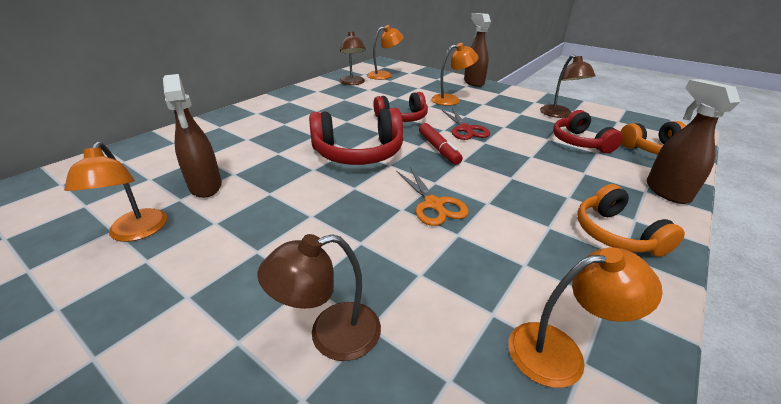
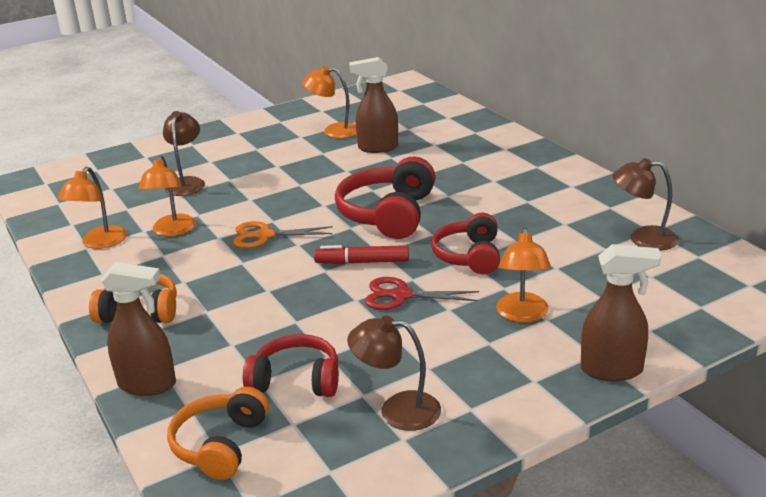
camera: 115 degrees right, 5 degrees down
orange lamp [367,25,404,80] -> orange lamp moved to [138,155,196,236]

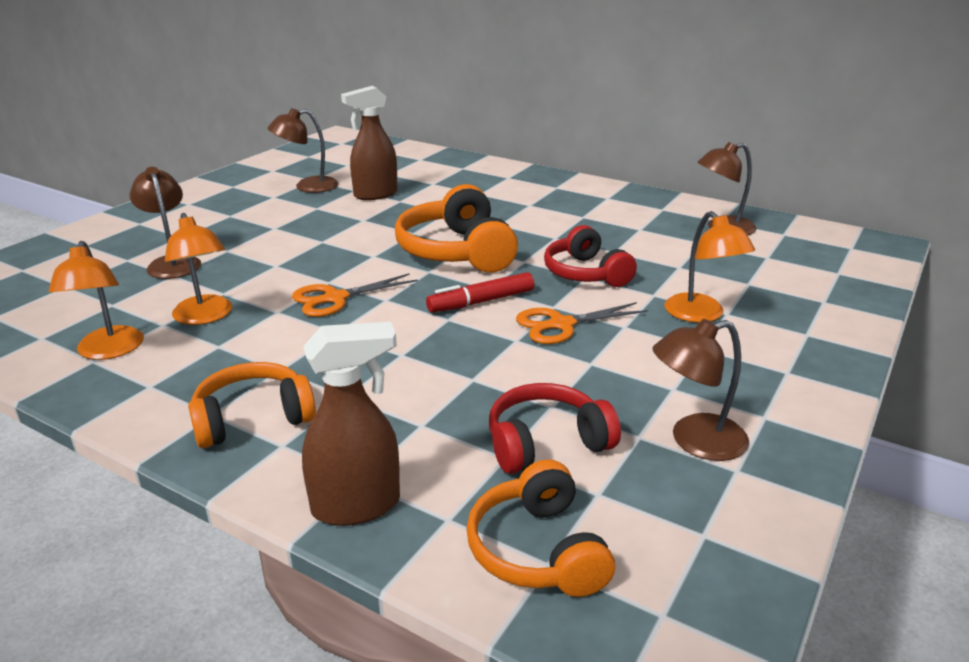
camera: 30 degrees left, 0 degrees up
orange lamp [302,66,356,138] -> brown lamp [268,108,339,193]
red headphones [335,156,435,239] -> orange headphones [395,184,518,272]
red scissors [365,277,479,310] -> orange scissors [516,302,648,344]
brown spray bottle [581,244,661,381] -> none

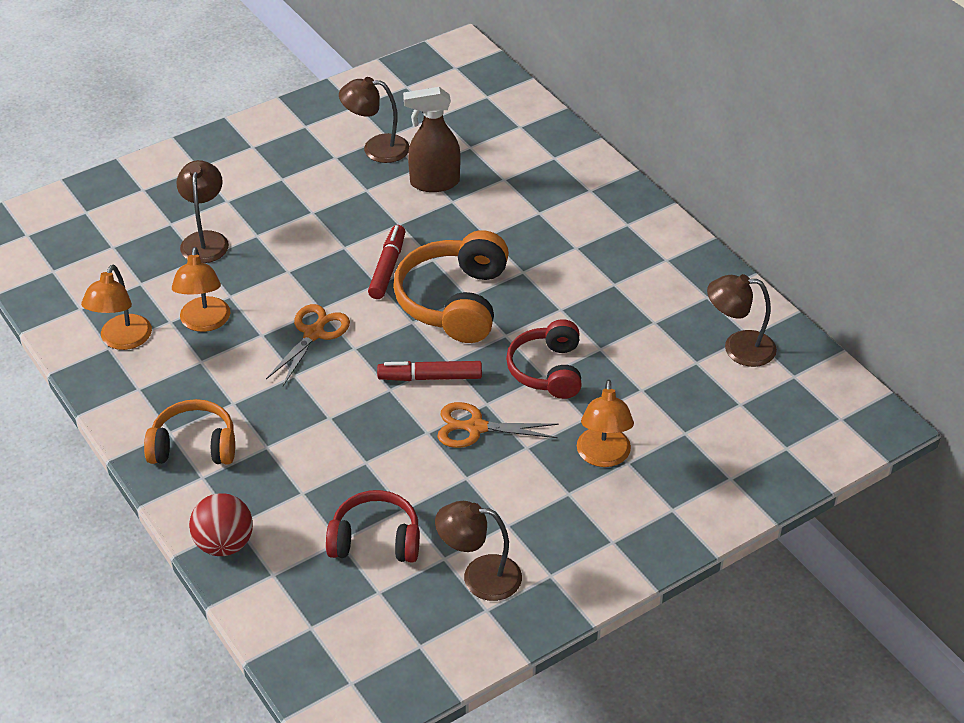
camera: 25 degrees right, 15 degrees up
orange scissors [292,273,418,317] -> orange scissors turned 120 degrees clockwise [266,304,350,386]
brown spray bottle [302,322,400,526] -> red ball [189,493,253,556]
orange headphones [466,459,615,597] -> none
none -> red marker [368,225,406,299]

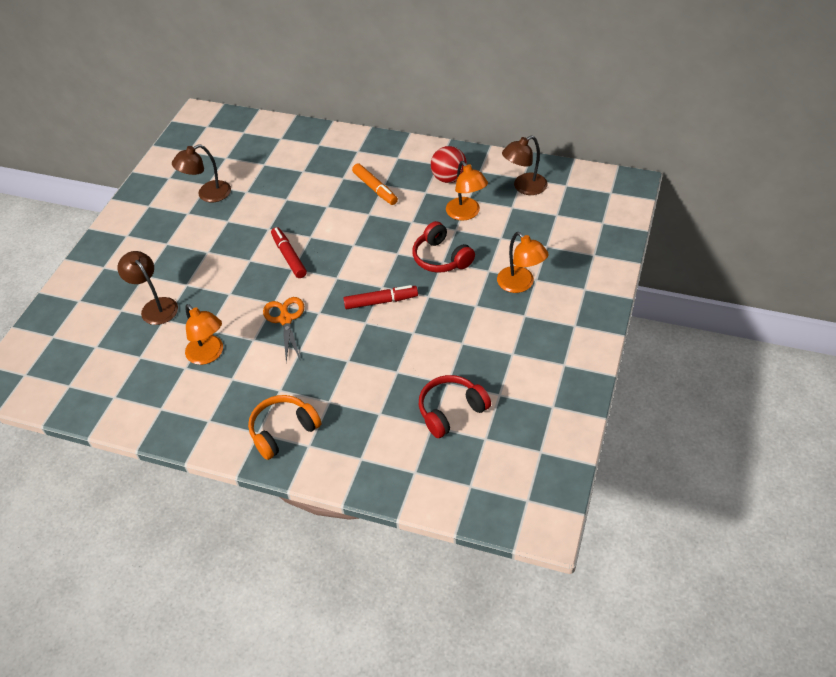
camera: 35 degrees left, 5 degrees up
orange lamp [81,265,152,350] -> orange lamp moved to [446,161,488,221]
red ball [189,493,253,556] -> red ball moved to [431,146,467,183]
red marker [377,361,482,381] -> red marker turned 150 degrees counterclockwise [343,285,418,309]
orange headphones [393,230,509,343] -> none
brown spray bottle [403,87,461,192] -> none
brown lamp [435,501,522,601] -> none
orange scissors [437,402,559,448] -> none
none -> orange marker [352,163,398,205]

